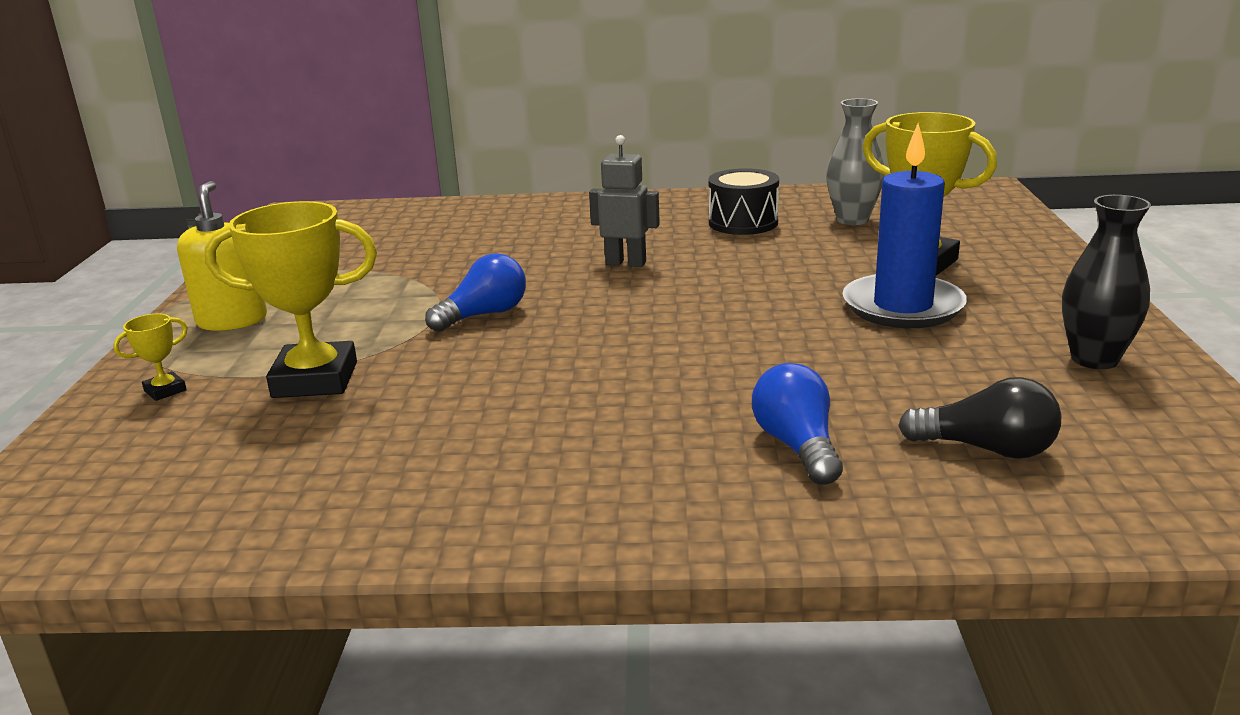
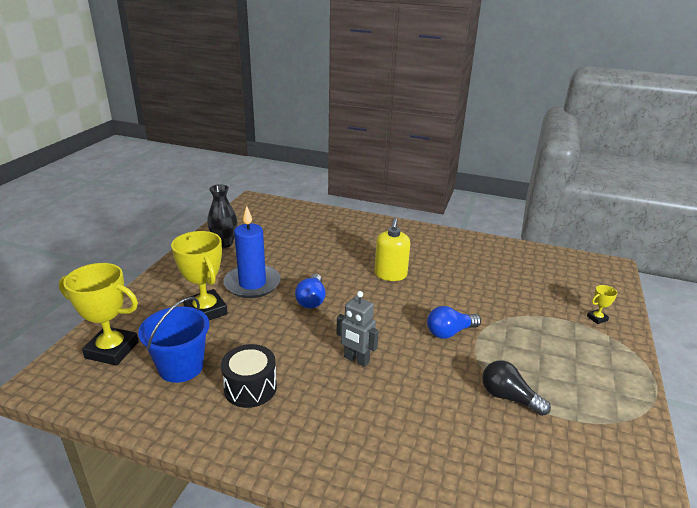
camera: 165 degrees left, 5 degrees up
yellow soap dispenser [177,181,267,331] -> yellow soap dispenser moved to [375,217,410,281]
yellow trophy [204,201,377,398] -> yellow trophy moved to [59,263,139,366]
blue light bulb [752,363,843,485] -> blue light bulb moved to [295,274,326,309]
grey vase [826,98,885,225] -> blue bucket [138,297,209,383]
black light bulb [898,377,1062,459] -> black light bulb moved to [482,360,551,416]

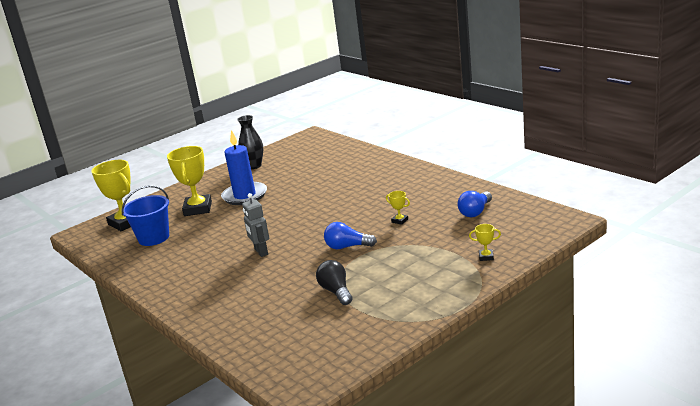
camera: 35 degrees right, 5 degrees down
black drum [221,344,277,408] -> none
blue light bulb [295,274,326,309] -> blue light bulb moved to [457,191,492,217]
yellow soap dispenser [375,217,410,281] -> none
none -> yellow trophy [386,191,410,225]

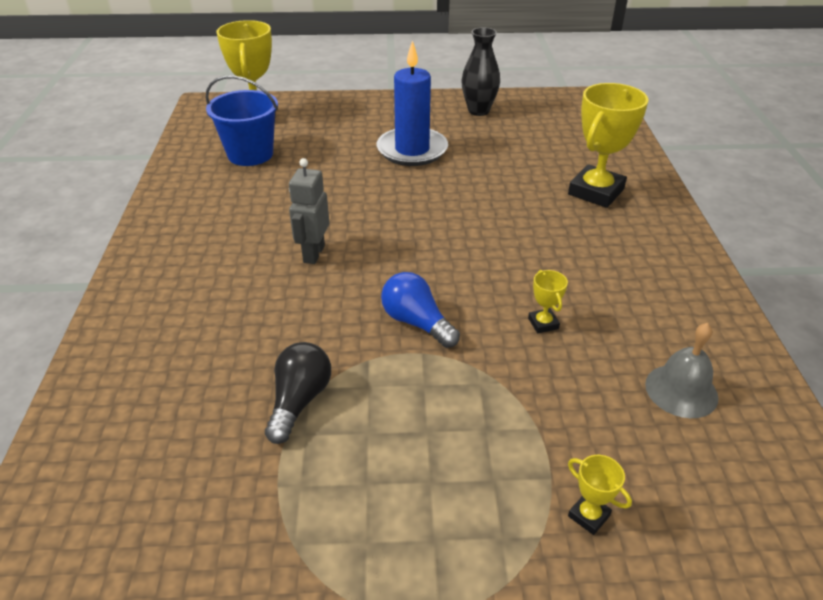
camera: 35 degrees right, 15 degrees up
yellow trophy [167,146,212,216] -> yellow trophy moved to [568,83,648,208]
blue light bulb [457,191,492,217] -> grey bell [645,323,719,418]

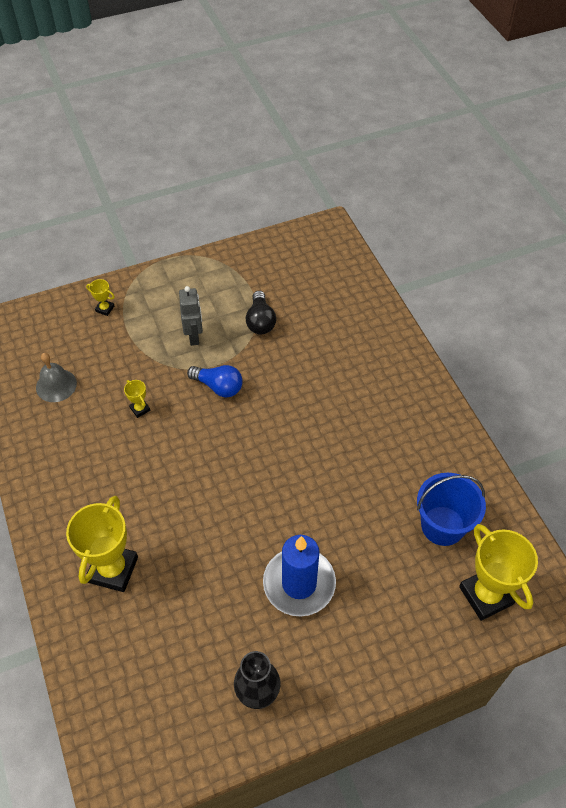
camera: 160 degrees right, 15 degrees up
grey robot [289,158,329,264] -> grey robot moved to [179,286,203,346]

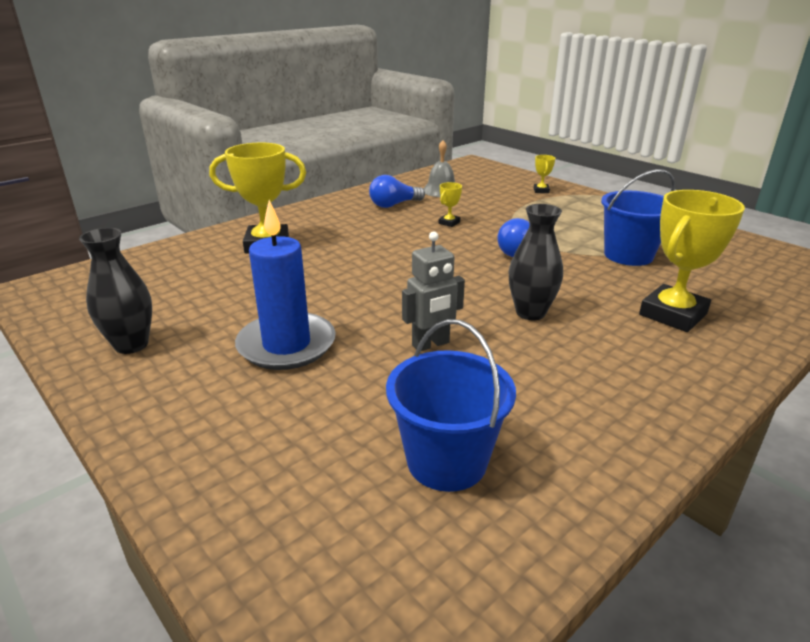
camera: 70 degrees right, 25 degrees down
grey robot [179,286,203,346] -> grey robot moved to [402,231,465,351]
black light bulb [246,291,276,334] -> blue bucket [601,169,675,266]
yellow trophy [459,524,538,621] -> yellow trophy moved to [639,190,745,332]
none -> blue light bulb [369,175,425,208]
none -> black vase [509,204,563,320]

